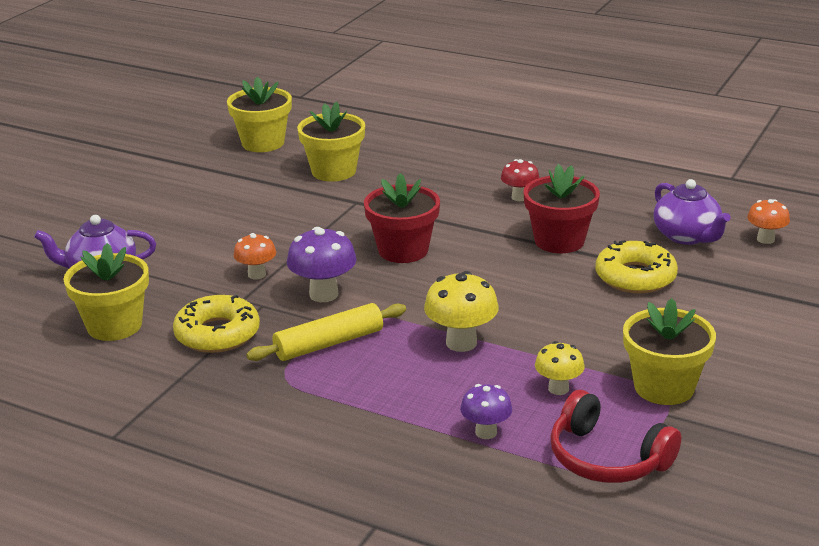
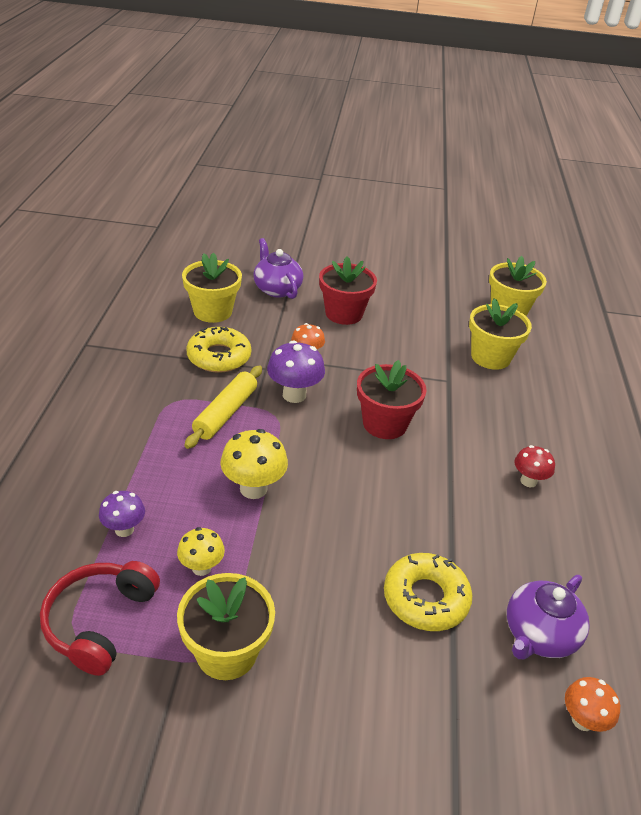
camera: 65 degrees right, 10 degrees up
yellow rolling pin [246,303,406,361] -> yellow rolling pin turned 75 degrees clockwise [184,366,262,449]
red flower pot [524,164,600,253] -> red flower pot moved to [319,256,377,325]

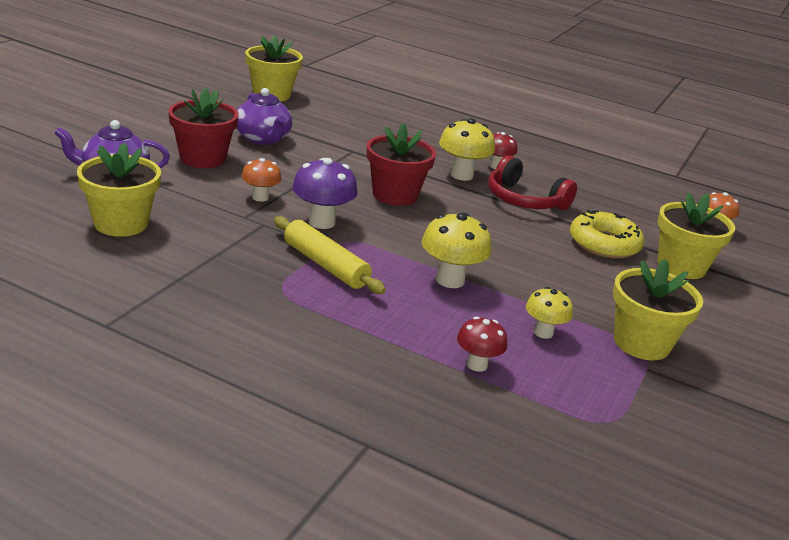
camera: 70 degrees left, 10 degrees down
red headphones [40,561,160,676] -> red headphones moved to [488,155,577,210]
purple mushroom [99,491,145,537] -> red mushroom [457,316,507,372]
yellow donut [186,327,251,373] -> none
yellow flower pot [469,298,532,370] -> yellow flower pot moved to [657,193,735,279]
purple teapot [507,575,590,659] -> purple teapot moved to [236,88,292,145]
none -> yellow mushroom [439,118,495,181]

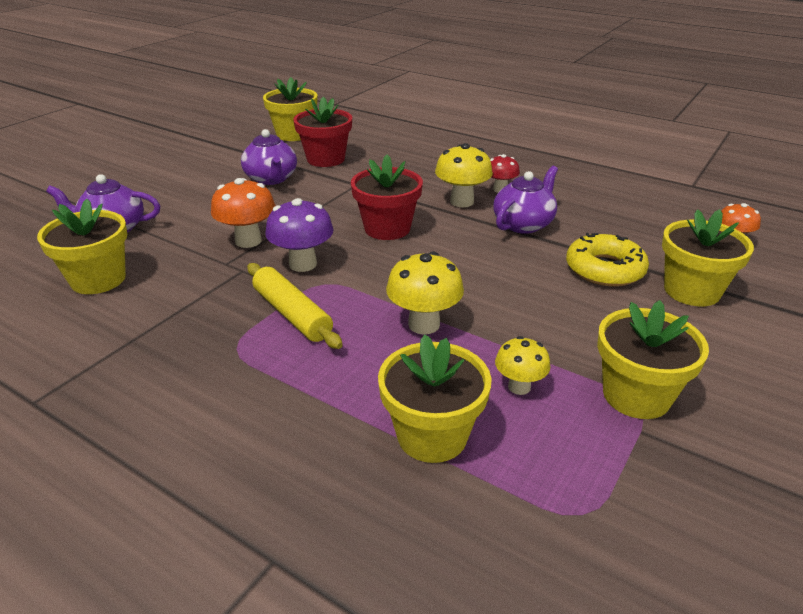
camera: 10 degrees right, 5 degrees up
red flower pot [168,87,239,168] -> red flower pot moved to [293,97,352,167]
orange mushroom [242,158,282,202] -> orange mushroom [211,178,276,248], size x1.58
red mushroom [457,316,507,372] -> yellow flower pot [378,334,492,463]
red headphones [488,155,577,210] -> purple teapot [493,166,558,234]

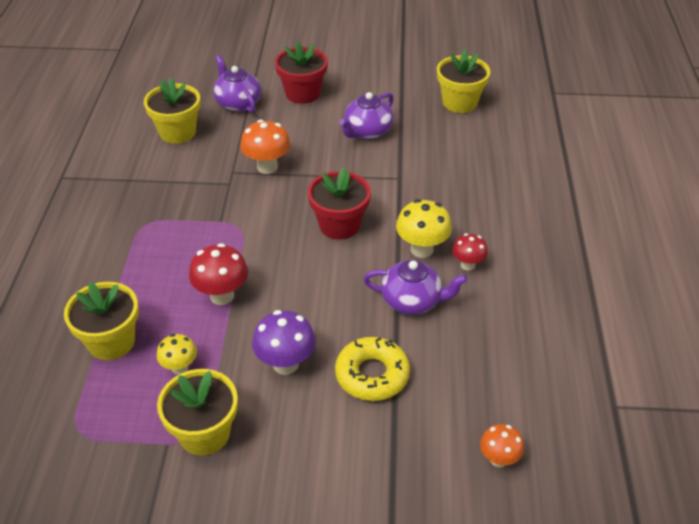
camera: 60 degrees right, 10 degrees up
yellow rolling pin [247,263,343,349] -> none
purple mushroom [265,198,334,272] -> purple mushroom moved to [252,310,316,375]
red flower pot [293,97,352,167] -> red flower pot moved to [275,41,328,104]
yellow mushroom [386,252,464,335] -> red mushroom [189,243,248,305]
yellow flower pot [662,209,754,306] -> none

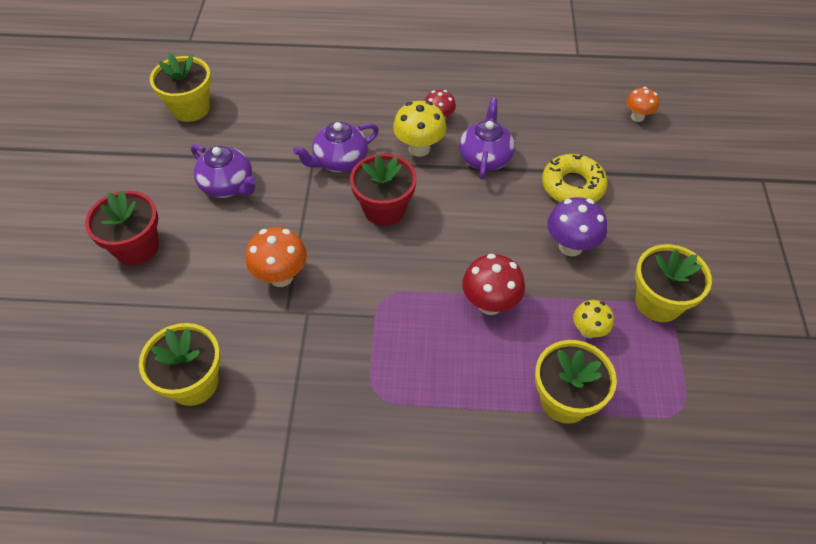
camera: 90 degrees left, 10 degrees up
purple teapot [213,55,261,113] -> purple teapot moved to [293,122,379,172]

